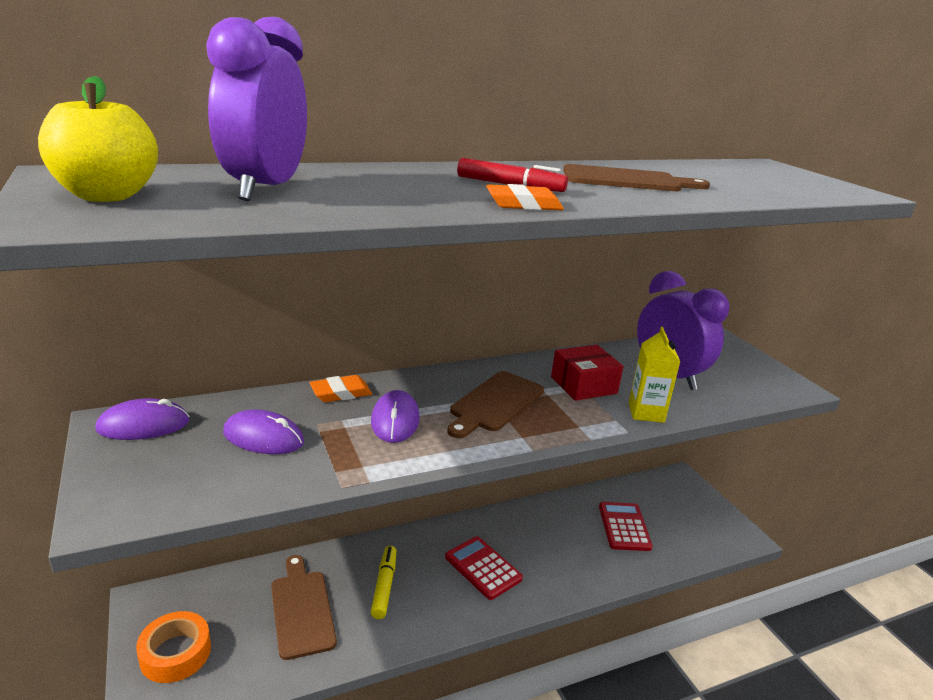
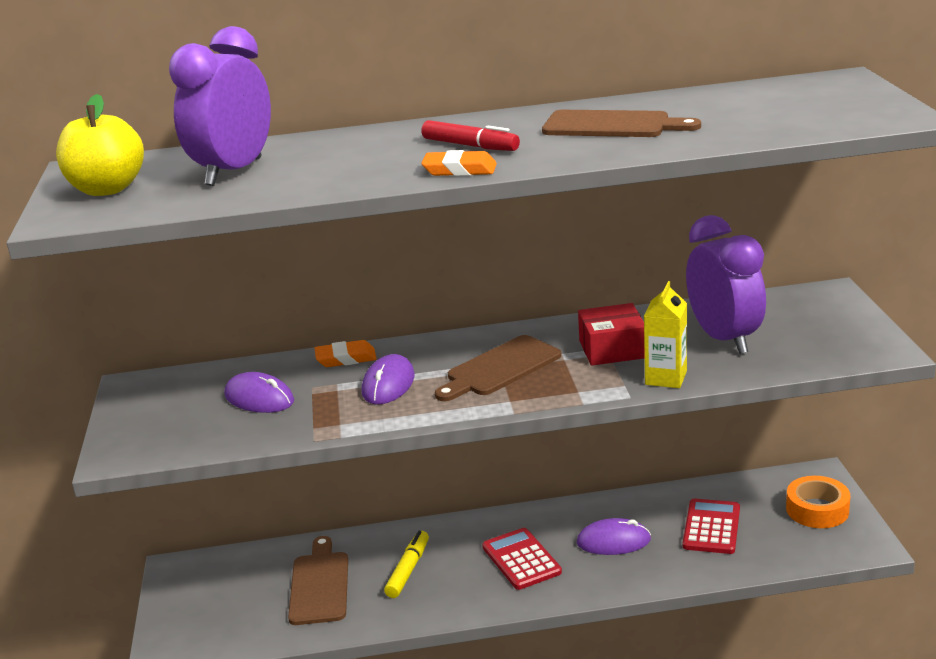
camera: 20 degrees right, 0 degrees up
purple mouse [95,398,190,440] -> purple mouse moved to [577,518,651,555]
orange tape [136,611,211,683] -> orange tape moved to [786,476,850,528]

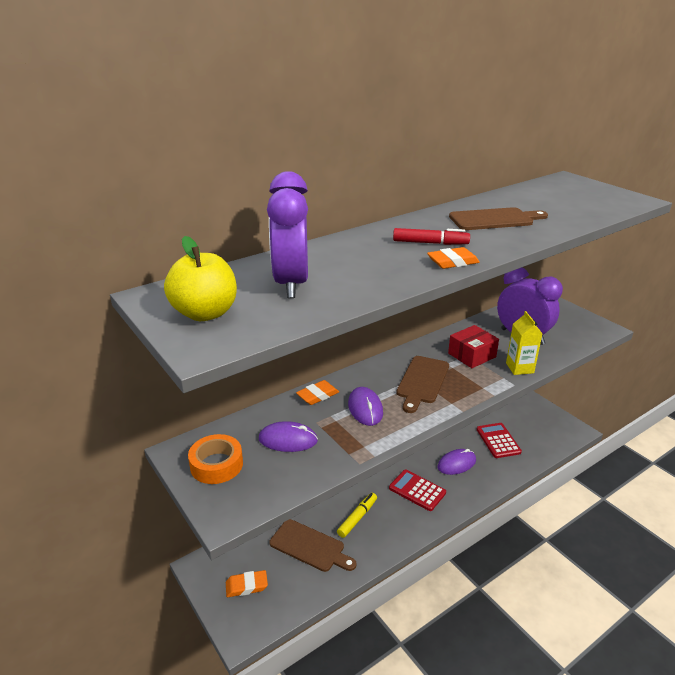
camera: 30 degrees left, 5 degrees up
brown cutting board [288,536,348,625] -> brown cutting board turned 150 degrees clockwise [269,519,357,572]
yellow marker [384,531,429,598] -> yellow marker turned 45 degrees clockwise [337,493,377,538]
orange tape [786,476,850,528] -> orange tape moved to [188,434,243,484]
none -> orange eraser [226,570,268,597]

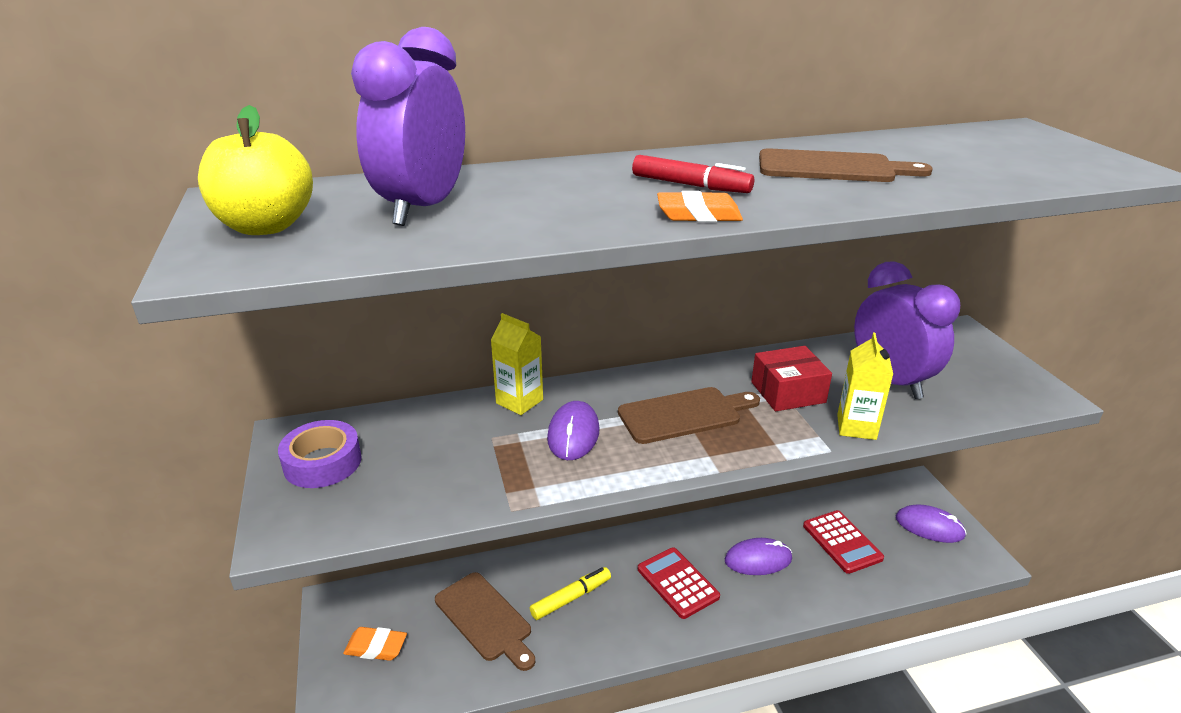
camera: 20 degrees right, 0 degrees up
orange tape [188,434,243,484] -> purple tape [278,420,362,488]
purple mouse [259,421,318,452] -> purple mouse moved to [896,505,967,543]
orange eraser [296,380,339,405] -> yellow carton [491,313,543,415]
brown cutting board [396,356,449,413] -> brown cutting board turned 150 degrees counterclockwise [618,387,760,444]
red calculator [477,423,522,458] -> red calculator turned 150 degrees clockwise [803,510,884,574]

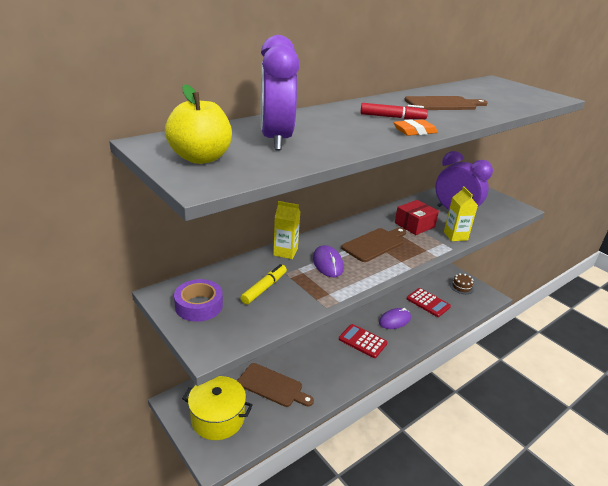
camera: 25 degrees left, 0 degrees up
orange eraser [343,627,407,661] -> yellow pot [182,376,253,440]
yellow marker [530,567,611,620] -> yellow marker moved to [240,264,287,304]
purple mouse [896,505,967,543] -> brown cake [450,273,474,294]

